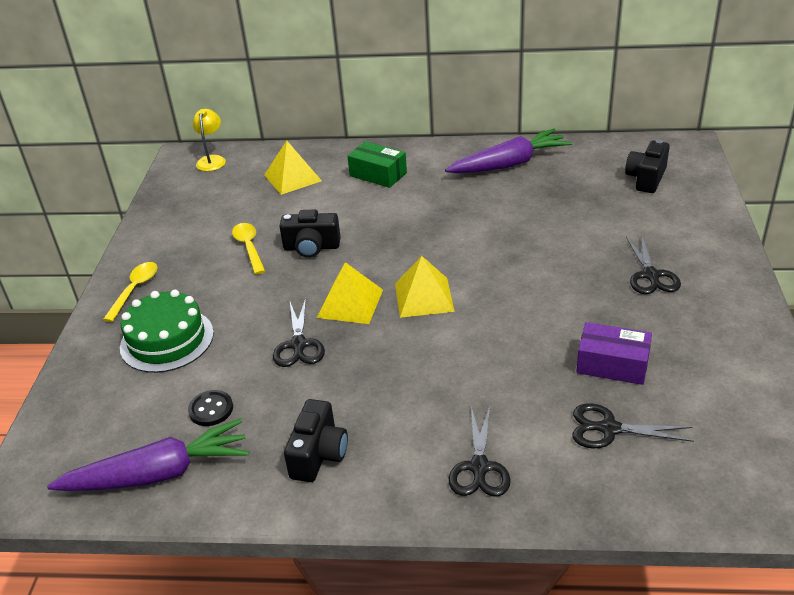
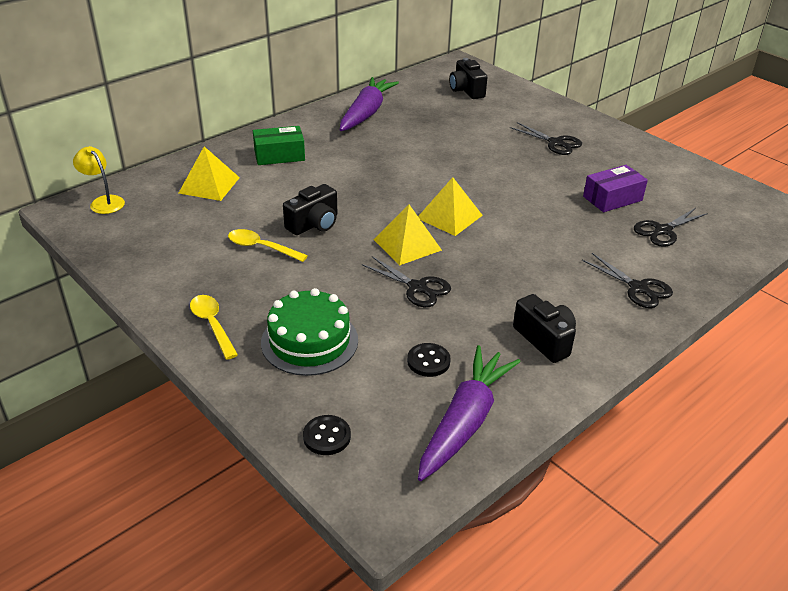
camera: 50 degrees left, 0 degrees up
none -> black button [303,415,351,455]

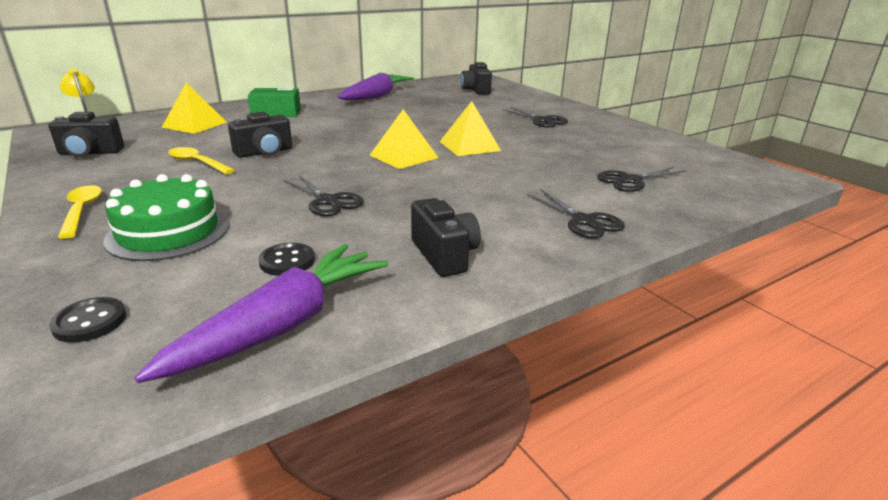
camera: 10 degrees right, 10 degrees down
yellow pyramid [373,205,442,265] -> yellow pyramid moved to [440,101,501,156]
purple box [583,165,648,212] -> none
none -> black camera [49,112,124,157]

